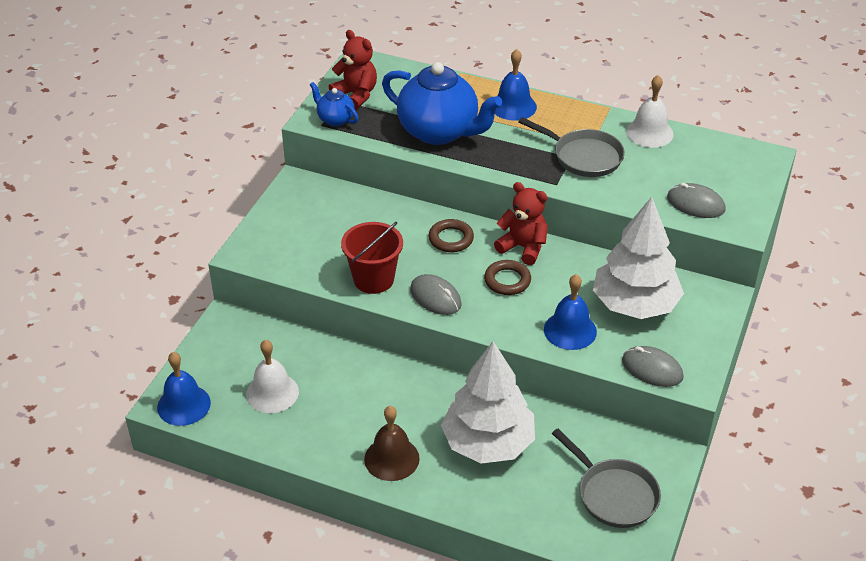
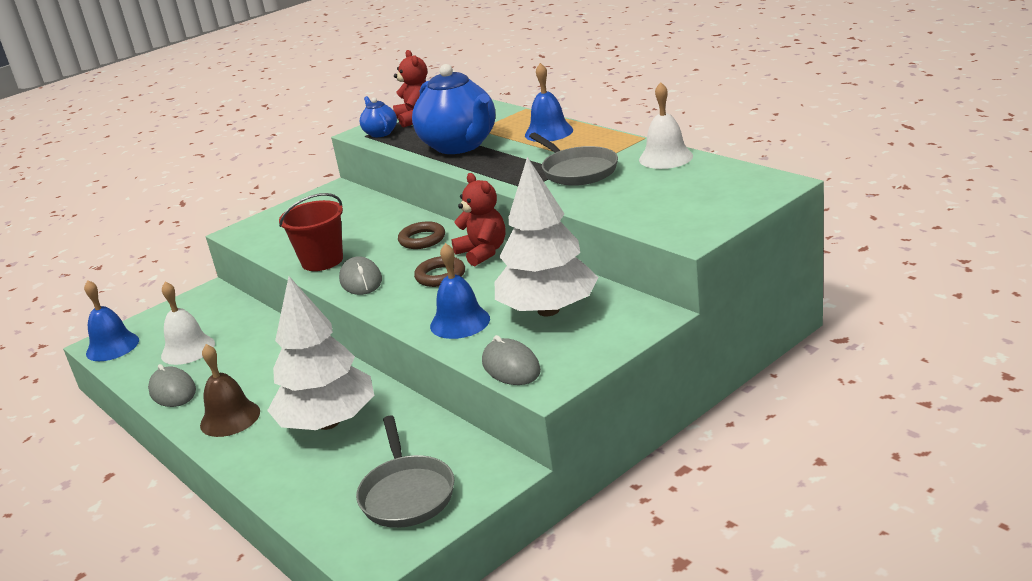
camera: 30 degrees right, 15 degrees down
grey mouse [667,183,726,218] -> grey mouse moved to [148,364,196,407]

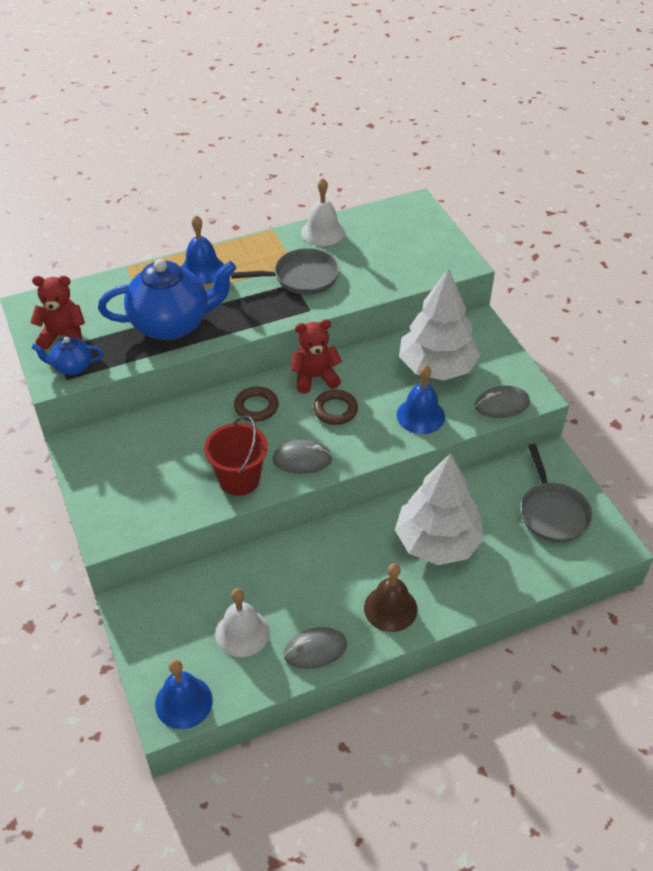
camera: 75 degrees left, 20 degrees up
grey pan [356,416,454,528] -> grey pan turned 75 degrees clockwise [520,444,592,543]

